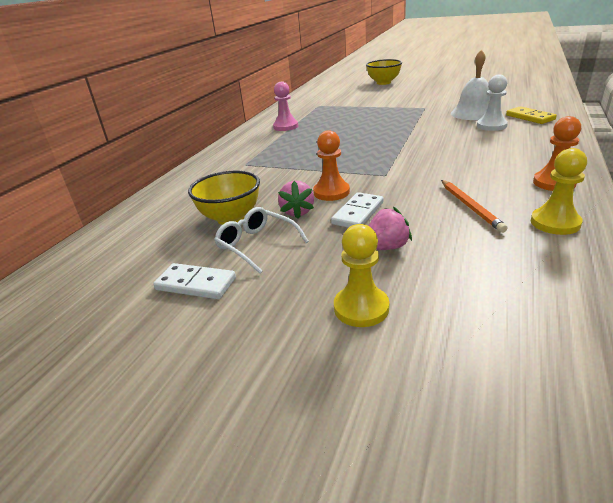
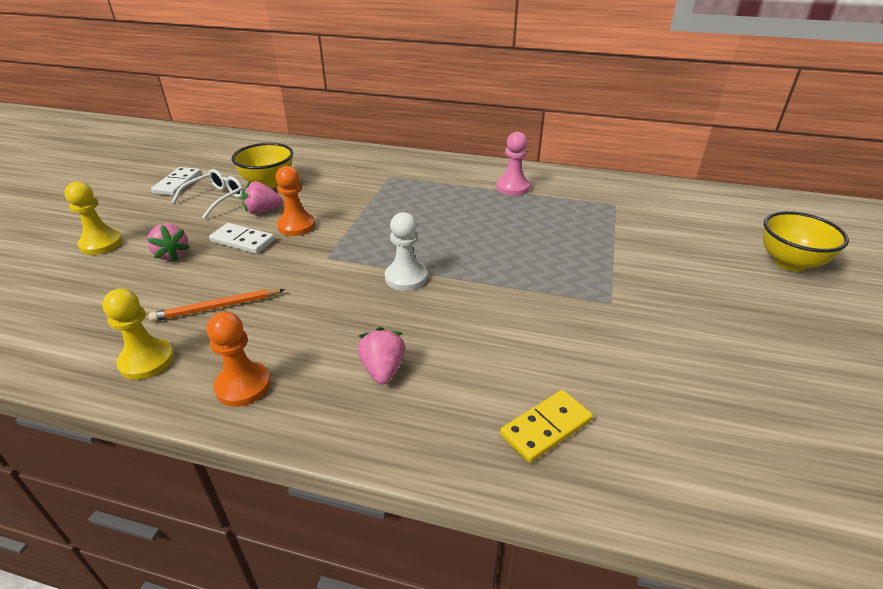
camera: 80 degrees right, 5 degrees up
white bell [451,50,491,120] -> none
white pawn [477,75,508,131] -> white pawn moved to [385,212,427,291]
none -> pink strawberry [358,327,405,385]

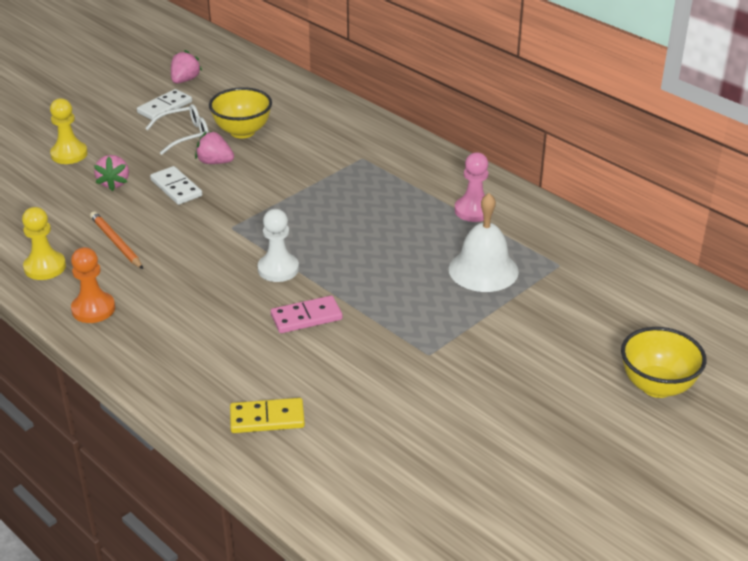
camera: 30 degrees right, 0 degrees up
orange pencil [149,289,285,322] -> orange pencil turned 45 degrees clockwise [90,211,143,269]
orange pawn [276,166,315,236] -> none
pink strawberry [358,327,405,385] -> pink strawberry moved to [171,50,202,83]
none -> pink domino [271,296,342,333]
none -> white bell [449,193,519,292]

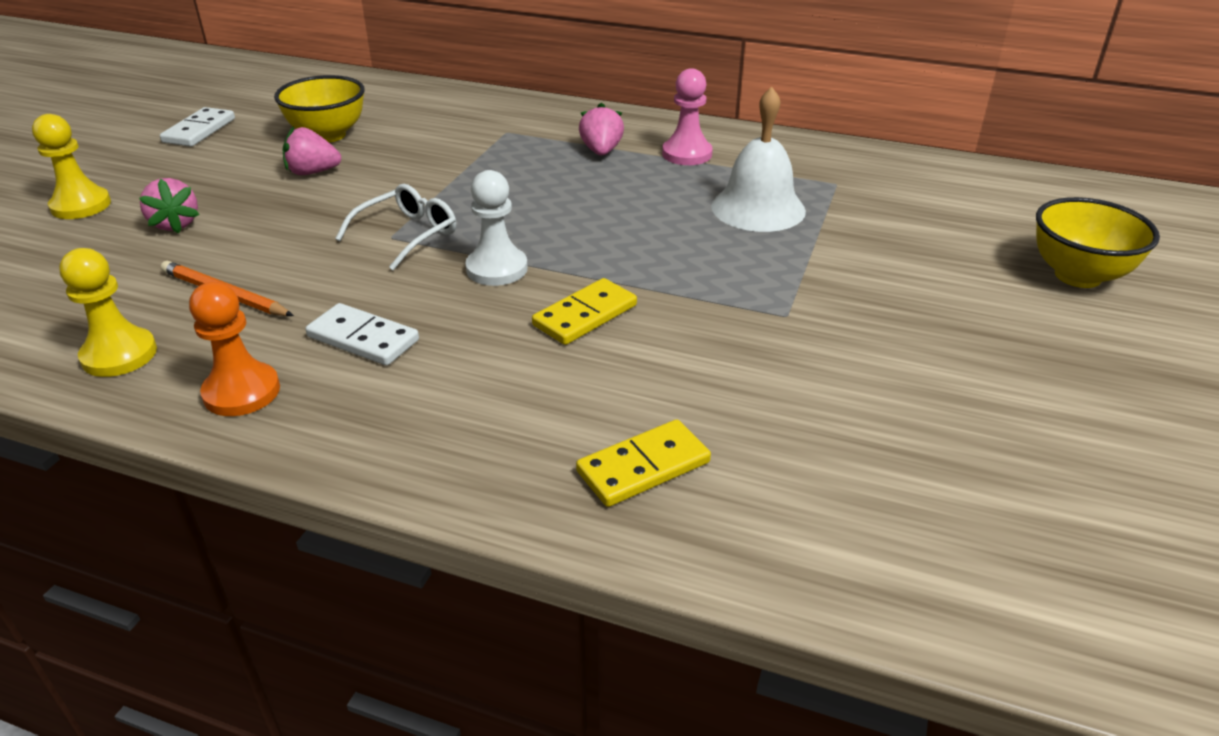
camera: 25 degrees left, 0 degrees up
white glasses [145,104,209,155] -> white glasses moved to [335,184,456,271]
white domino [150,166,202,205] -> white domino moved to [305,303,419,366]
pink strawberry [171,50,202,83] -> pink strawberry moved to [579,103,624,155]
pink domino [271,296,342,333] -> yellow domino [532,278,637,345]

